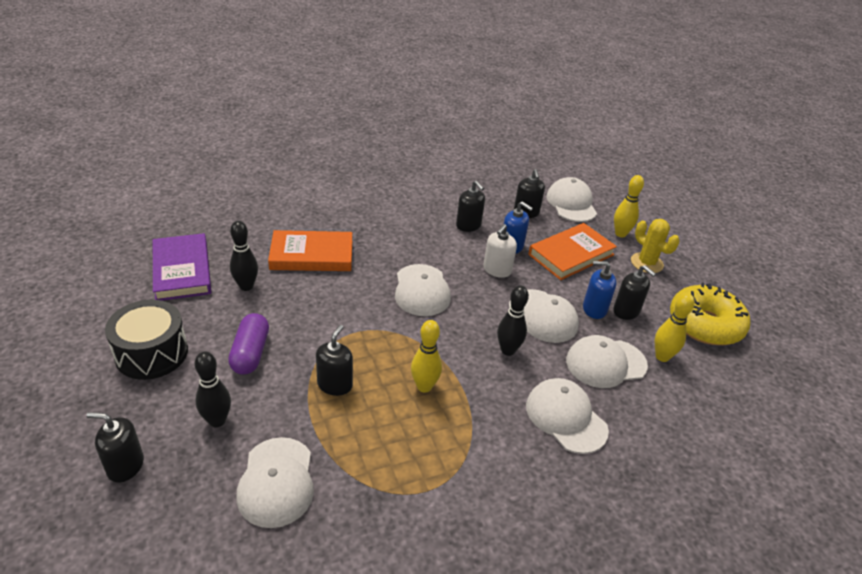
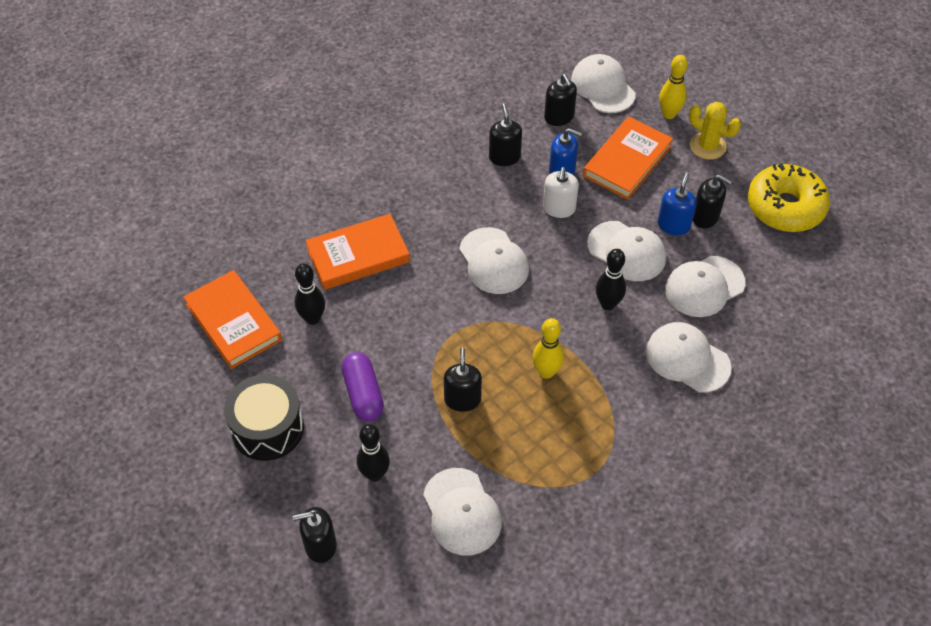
camera: 15 degrees left, 15 degrees up
purple book [153,233,211,301] -> orange book [183,270,282,369]
black soap dispenser [456,181,485,232] -> black soap dispenser turned 135 degrees counterclockwise [489,104,522,166]
blue soap dispenser [583,261,616,319] -> blue soap dispenser turned 120 degrees clockwise [658,173,697,235]
yellow bowling pin [655,293,695,362] -> none

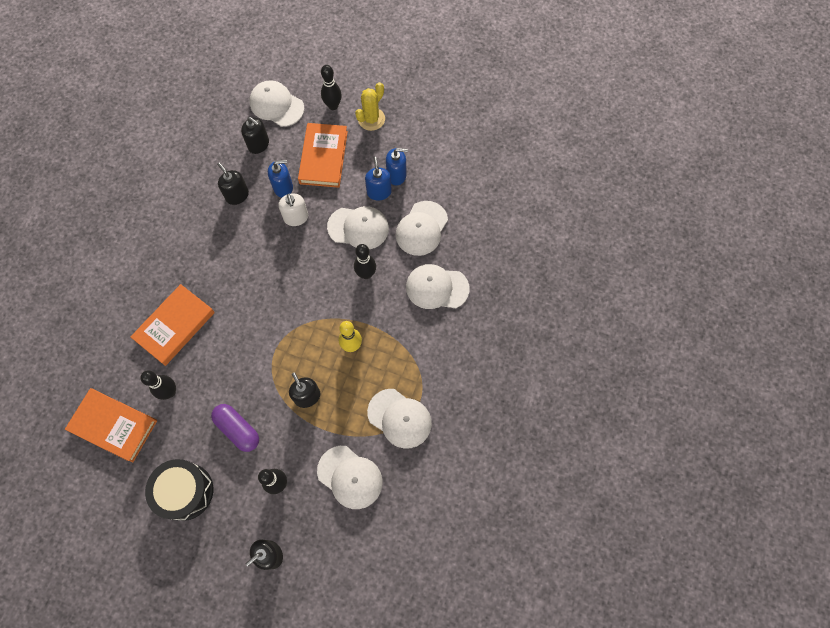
camera: 30 degrees left, 15 degrees up
white cap [459,227,529,294] -> white cap moved to [367,389,432,449]
yellow bowling pin [659,55,688,119] -> black bowling pin [321,65,342,110]
yellow cactus [689,102,741,159] -> yellow cactus turned 60 degrees counterclockwise [355,82,385,131]
black soap dispenser [693,175,732,228] -> blue soap dispenser [386,148,408,186]
yellow donut [748,163,830,232] -> none

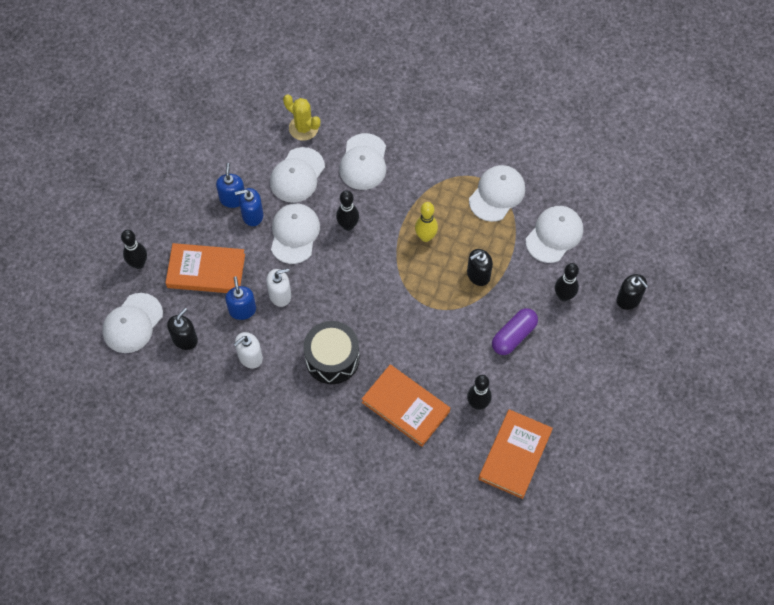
camera: 90 degrees left, 5 degrees down
black drum [145,459,213,521] -> black drum moved to [303,321,360,384]
black soap dispenser [217,162,249,205] -> white soap dispenser [234,332,263,368]
yellow cactus [355,82,385,131] -> yellow cactus moved to [283,94,320,141]
white cap [395,201,448,256] -> white cap turned 90 degrees clockwise [270,147,325,203]

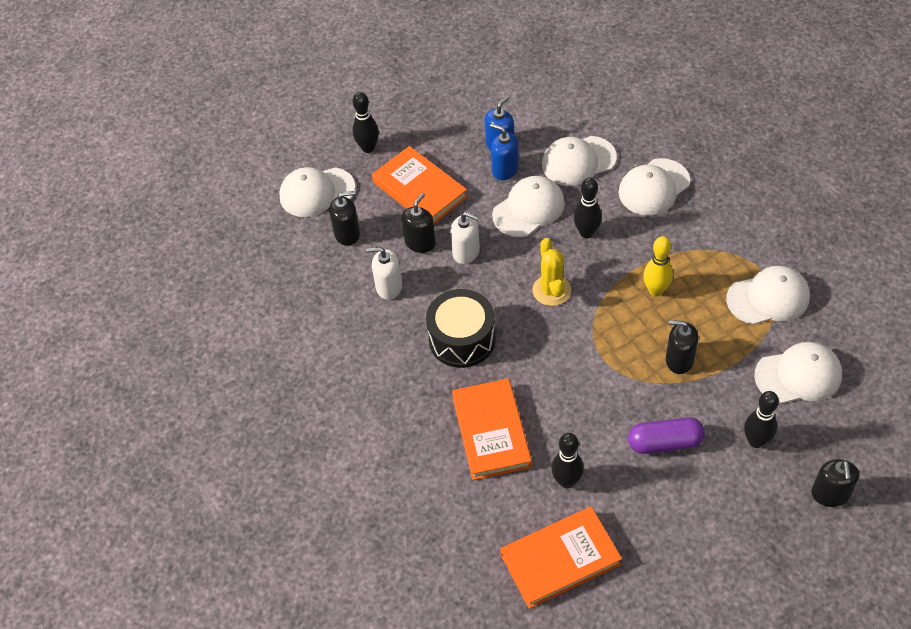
camera: 45 degrees right, 10 degrees down
blue soap dispenser [225,276,256,320] -> black soap dispenser [401,193,436,253]
yellow cactus [283,94,320,141] -> yellow cactus moved to [532,238,571,306]

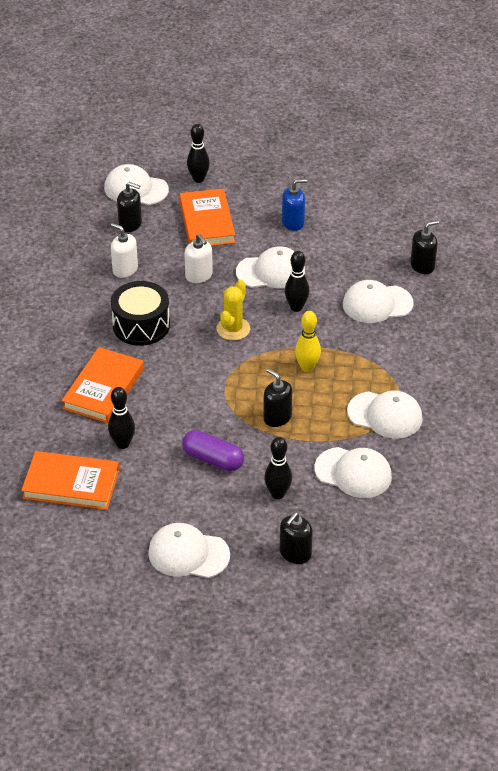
camera: 30 degrees right, 10 degrees down
black soap dispenser [401,193,436,253] -> black soap dispenser moved to [410,220,439,274]
blue soap dispenser [490,124,519,180] -> none
white cap [542,136,617,186] -> white cap moved to [148,523,230,578]

